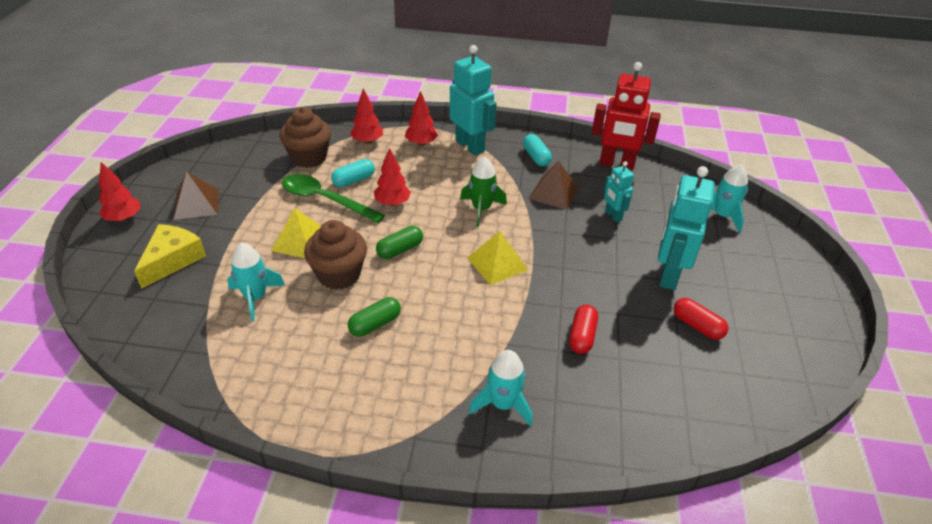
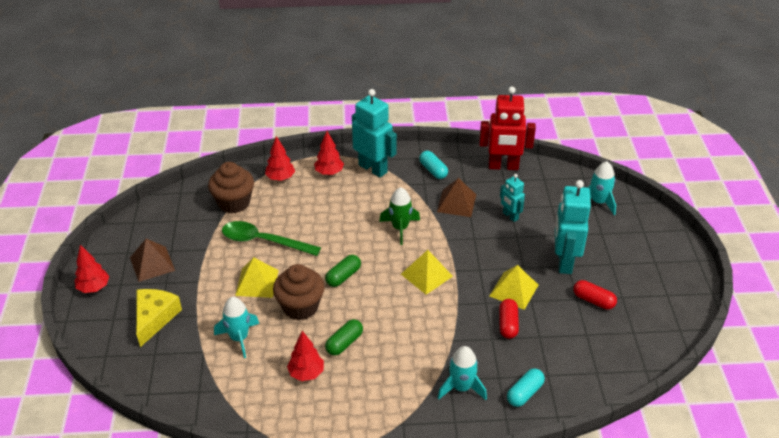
camera: 10 degrees left, 0 degrees up
turquoise capsule [331,159,375,187] -> turquoise capsule moved to [507,368,545,407]
red tree [374,148,411,206] -> red tree moved to [287,331,324,381]
none -> yellow pyramid [489,265,538,310]

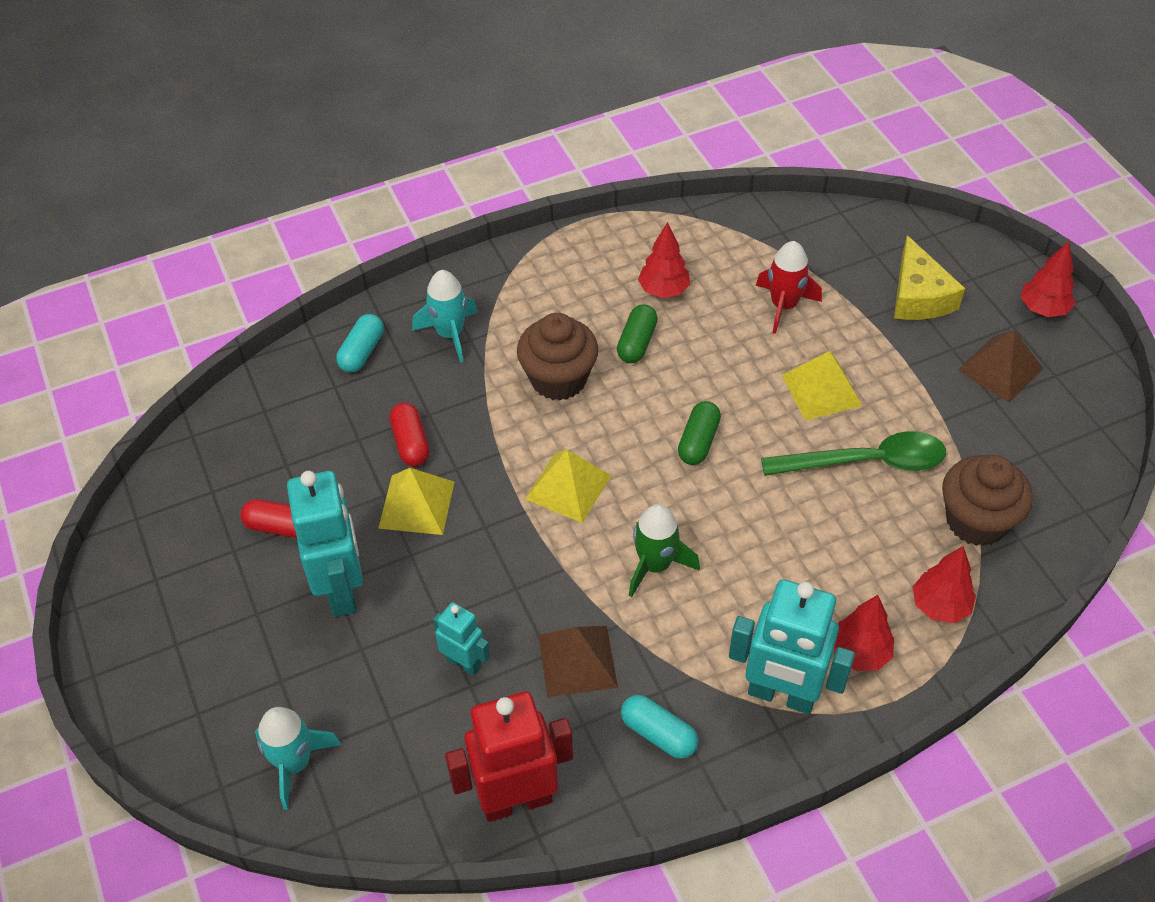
camera: 160 degrees right, 10 degrees up
turquoise rocket [214,297,259,358] -> red rocket [756,241,822,334]
brown cupcake [273,264,325,320] -> brown cupcake moved to [517,313,598,401]

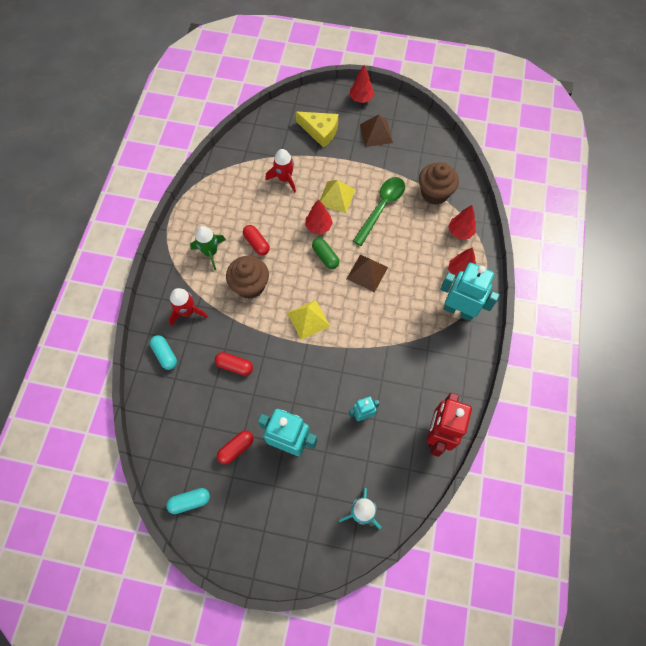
camera: 55 degrees left, 15 degrees up
yellow pyramid [378,468,454,535] -> none
turquoise rocket [412,270,478,363] -> red rocket [169,288,208,326]
brown pyramid [538,626,618,697] -> brown pyramid moved to [347,255,388,292]
green capsule [617,304,658,363] -> red capsule [243,225,270,255]
turquoise capsule [621,695,698,759] -> turquoise capsule moved to [166,488,210,514]
green rocket [629,504,700,597] -> green rocket moved to [190,226,226,270]
red tree [638,222,690,298] -> red tree moved to [305,199,333,234]
turquoise robot [729,579,855,714] -> turquoise robot turned 120 degrees counterclockwise [440,263,500,321]

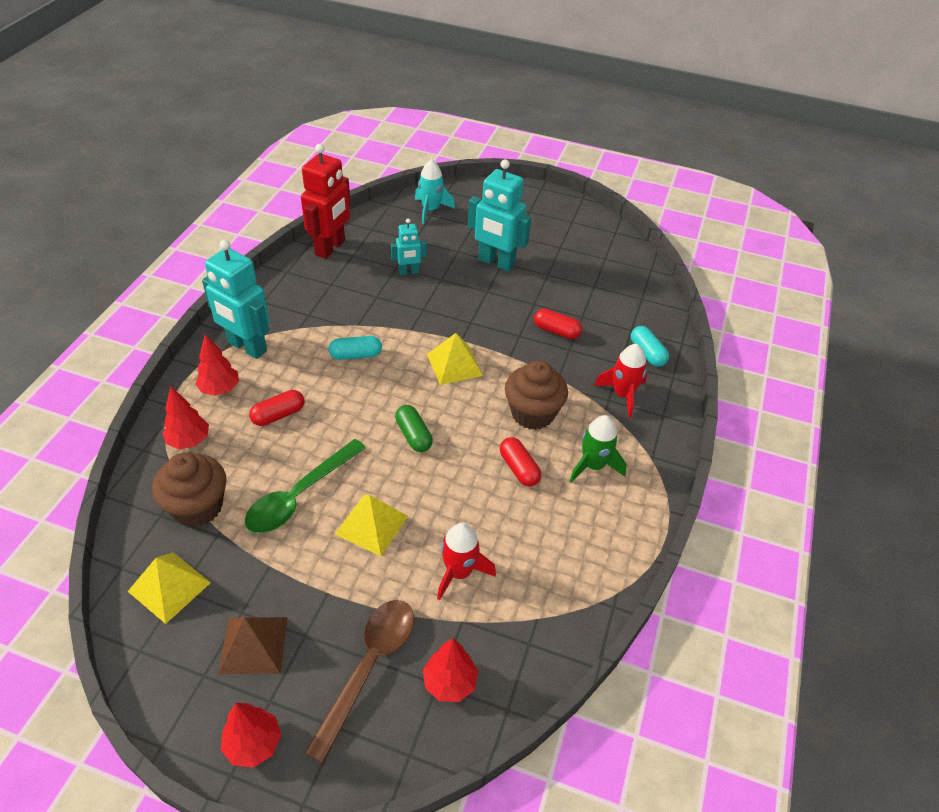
camera: 175 degrees left, 20 degrees down
turquoise capsule [166,488,210,514] -> turquoise capsule moved to [329,336,382,360]
red capsule [217,430,254,465] -> red capsule moved to [249,390,304,426]
yellow cheese [296,112,338,148] -> brown spoon [305,600,414,763]
red tree [305,199,333,234] -> red tree moved to [423,638,478,702]
brown pyramid [347,255,388,292] -> none
none -> yellow pyramid [127,552,211,624]

